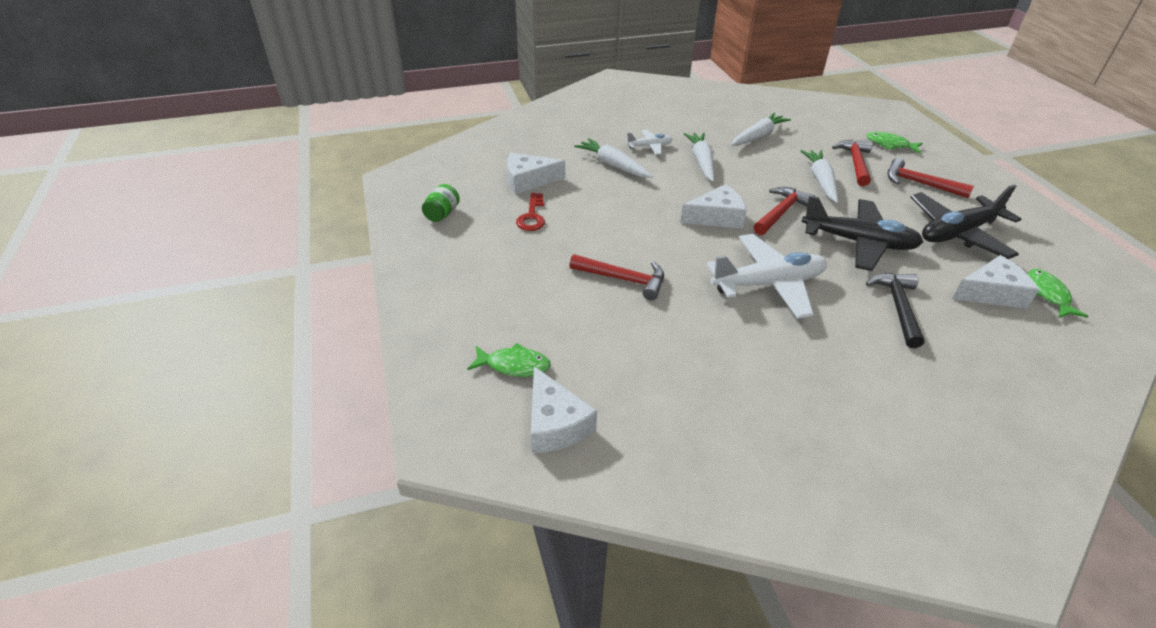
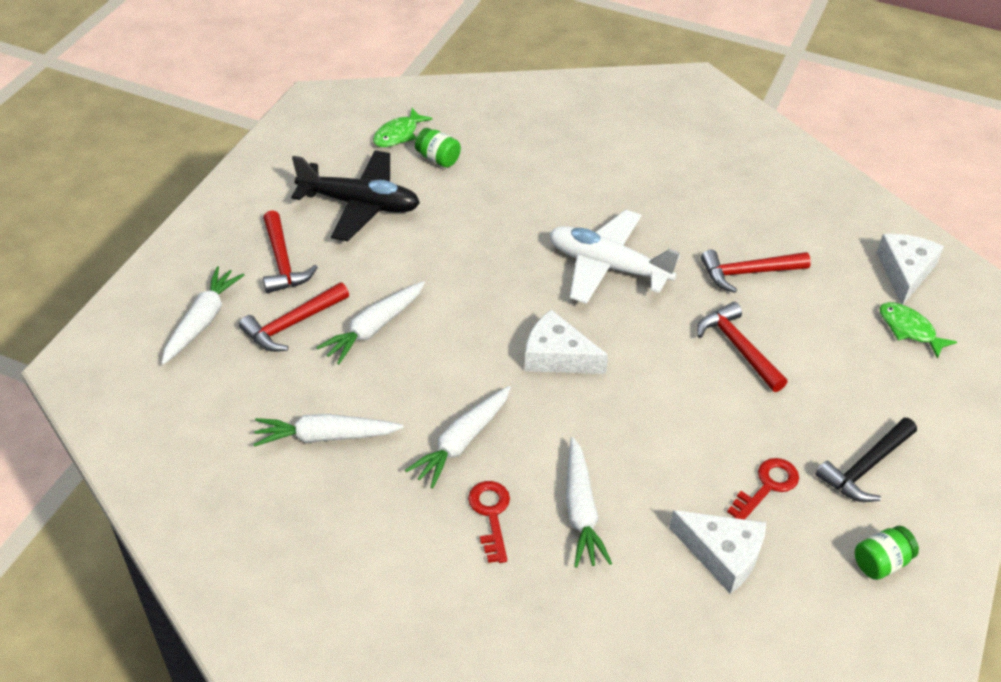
camera: 140 degrees left, 5 degrees up
white plane [626,130,672,155] -> red key [468,481,510,563]
red hammer [753,187,815,235] -> red hammer moved to [701,250,811,293]
black plane [802,196,923,271] -> none
green fish [866,132,923,153] -> white carrot [162,266,244,365]
black hammer [866,273,924,348] -> black hammer moved to [816,417,917,502]
white cheese [952,255,1039,309] -> green jar [415,128,461,168]

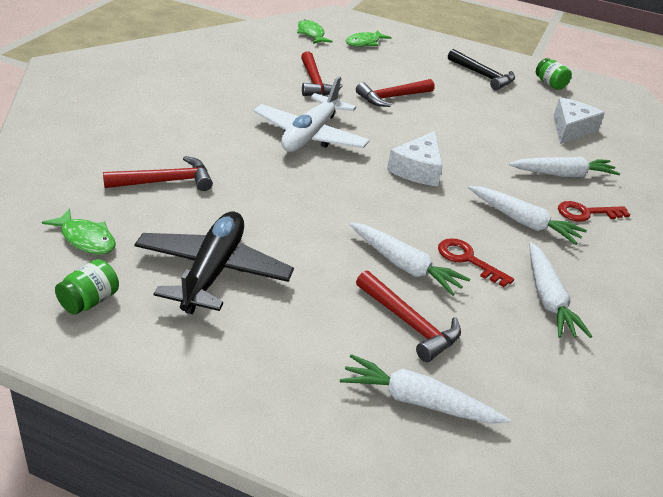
camera: 95 degrees left, 10 degrees down
red hammer [263,210,318,293] -> red hammer moved to [103,156,213,191]
green jar [415,128,461,168] -> green jar moved to [55,259,119,315]
red key [727,458,799,520] -> red key moved to [438,238,514,287]
white cheese [877,234,944,304] -> green fish [297,19,333,44]

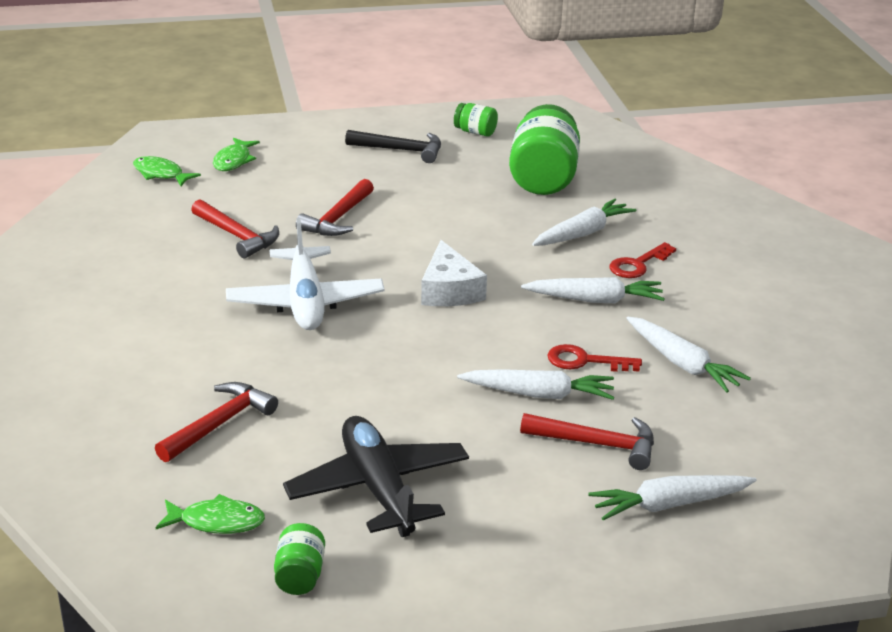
camera: 30 degrees left, 5 degrees down
white cheese [553,97,605,144] -> green jar [509,104,580,195]

